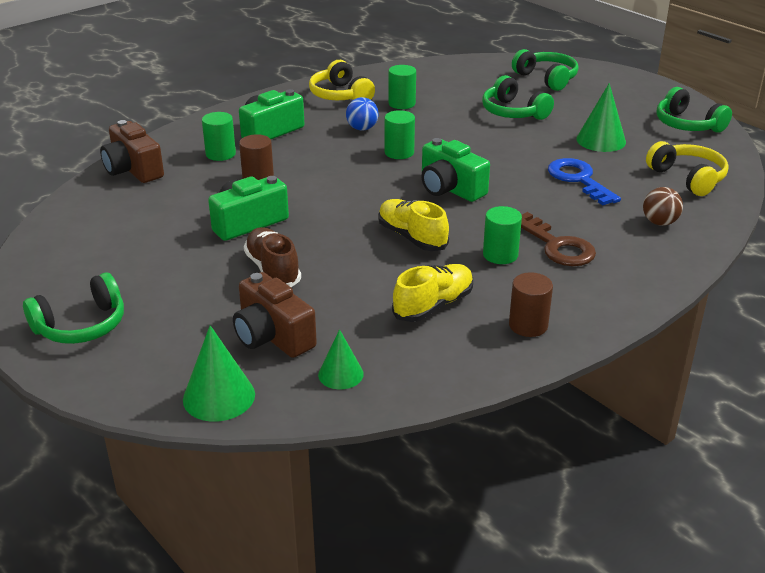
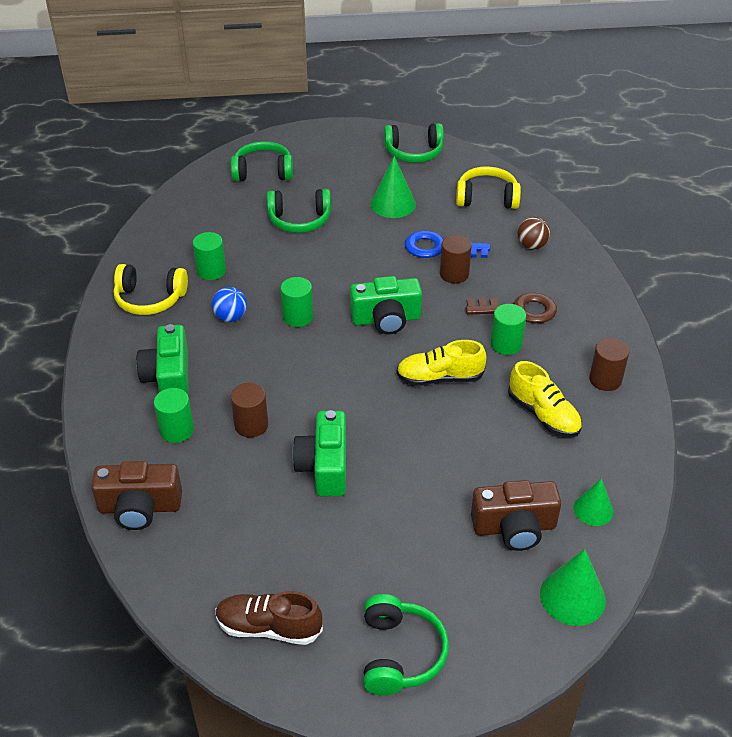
camera: 55 degrees left, 10 degrees up
brown shoe [244,227,301,287] -> brown shoe moved to [216,591,323,645]
yellow shoe [392,264,473,322] -> yellow shoe turned 150 degrees clockwise [508,361,582,437]
none -> brown cylinder [440,235,472,283]

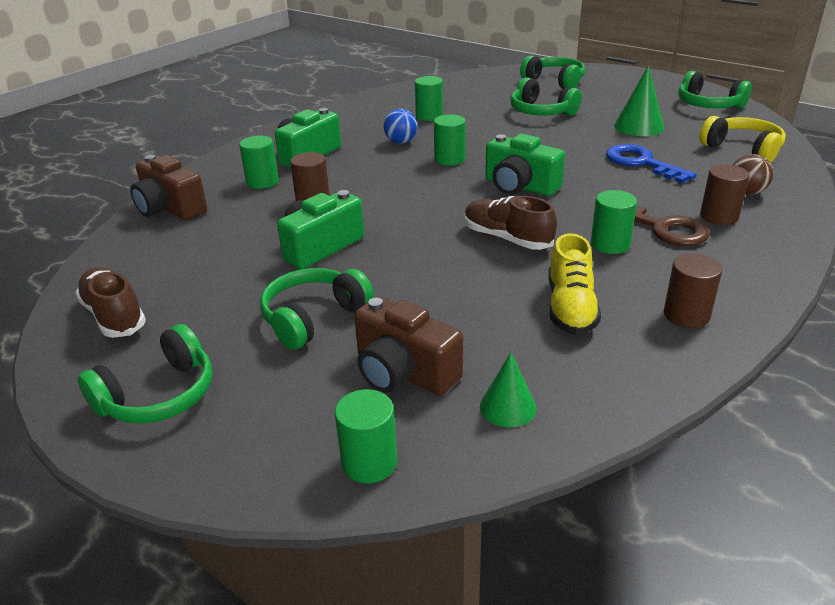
camera: 45 degrees right, 10 degrees down
yellow headphones [114,264,188,315] -> none
yellow shoe [396,340,487,386] -> brown shoe [465,196,557,250]
brown cylinder [440,235,472,283] -> brown cylinder moved to [700,165,750,225]
green cone [540,549,606,626] -> green cylinder [335,389,397,483]
none -> green headphones [260,268,374,350]

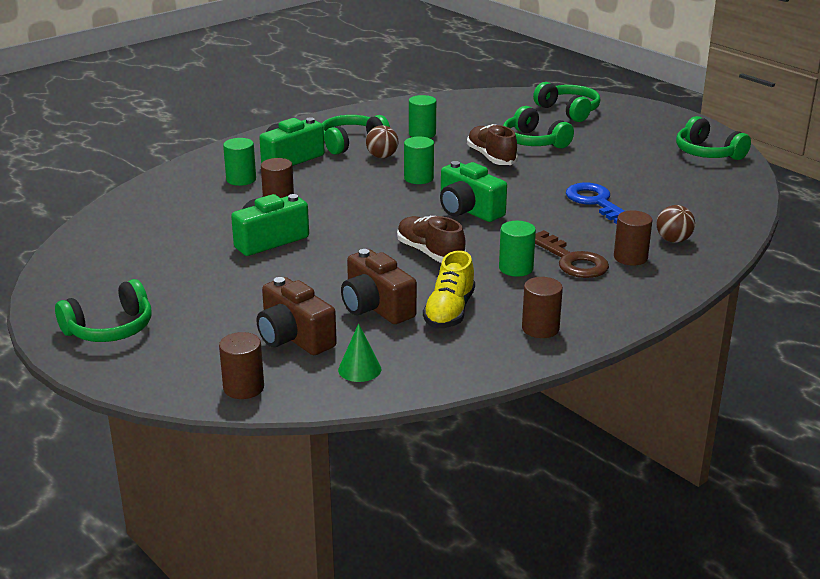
camera: 10 degrees right, 5 degrees down
brown shoe [75,268,146,338] -> brown shoe moved to [467,124,518,165]
brown camera [130,155,207,220] -> brown camera moved to [341,249,417,324]
green headphones [260,268,374,350] -> green headphones moved to [322,115,390,155]
green cylinder [335,389,397,483] -> brown cylinder [219,332,264,399]
blue ball [384,109,417,144] -> brown ball [366,125,398,158]
green cone [614,66,664,136] -> none
yellow headphones [699,116,786,163] -> none

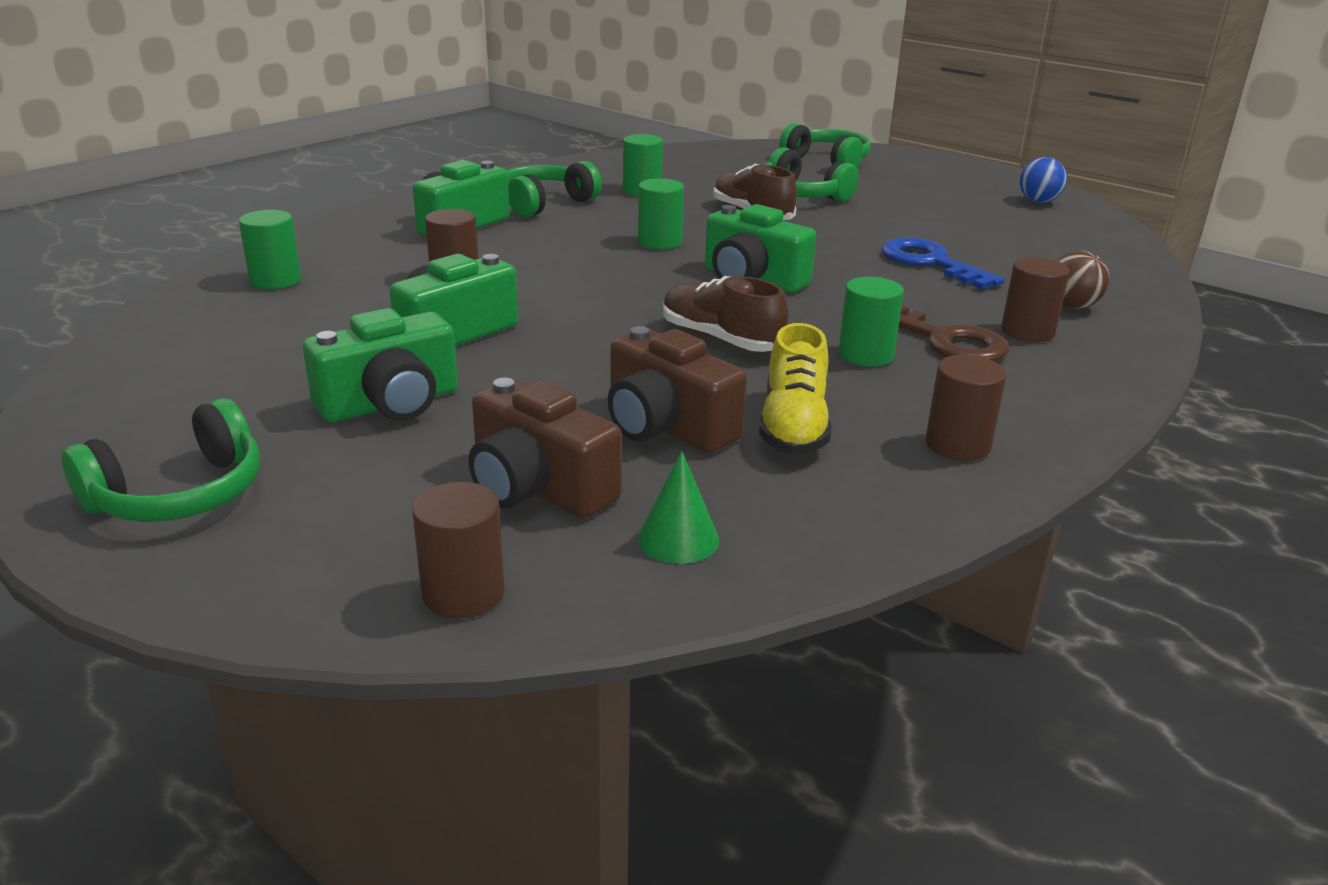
camera: 10 degrees left, 0 degrees up
green cylinder [223,138,256,186] -> green cylinder moved to [239,210,301,289]
brown ball [366,125,398,158] -> none
green headphones [676,116,751,160] -> blue ball [1020,157,1067,203]
none -> green camera [303,308,458,422]

